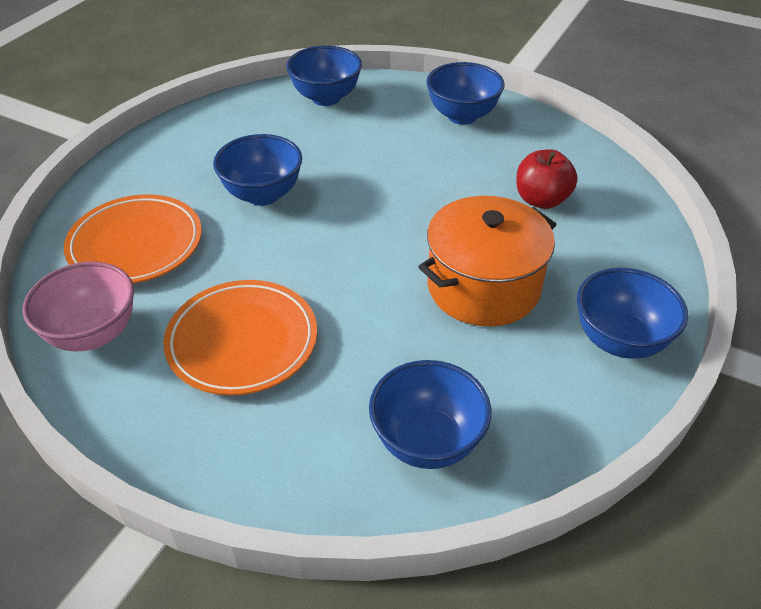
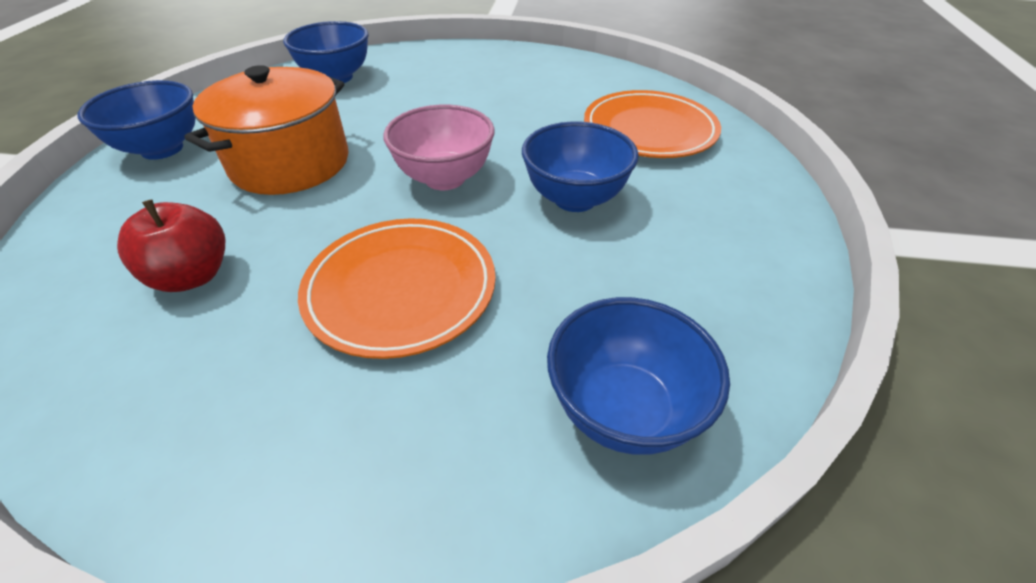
camera: 160 degrees right, 0 degrees up
pink bowl [22,262,134,351] -> pink bowl moved to [383,105,495,190]
orange plate [163,280,317,395] -> orange plate moved to [298,218,496,359]
blue bowl [426,62,505,125] -> none

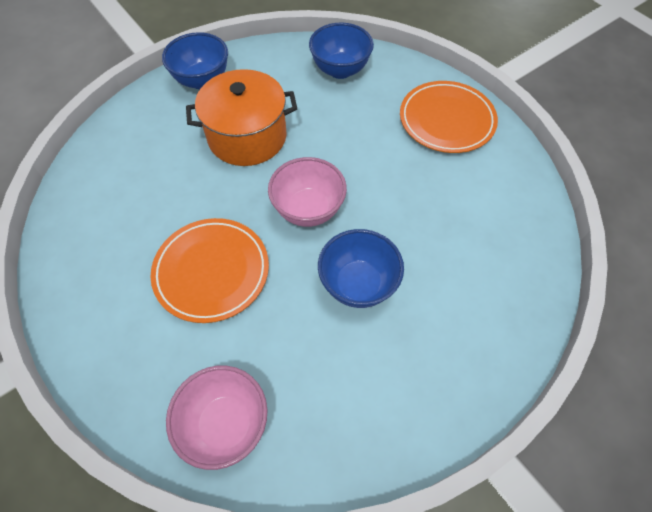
camera: 45 degrees right, 15 degrees up
red apple [117,199,225,292] -> none
blue bowl [547,297,730,455] -> pink bowl [166,366,267,470]
orange plate [584,90,721,158] -> orange plate moved to [400,81,498,153]

